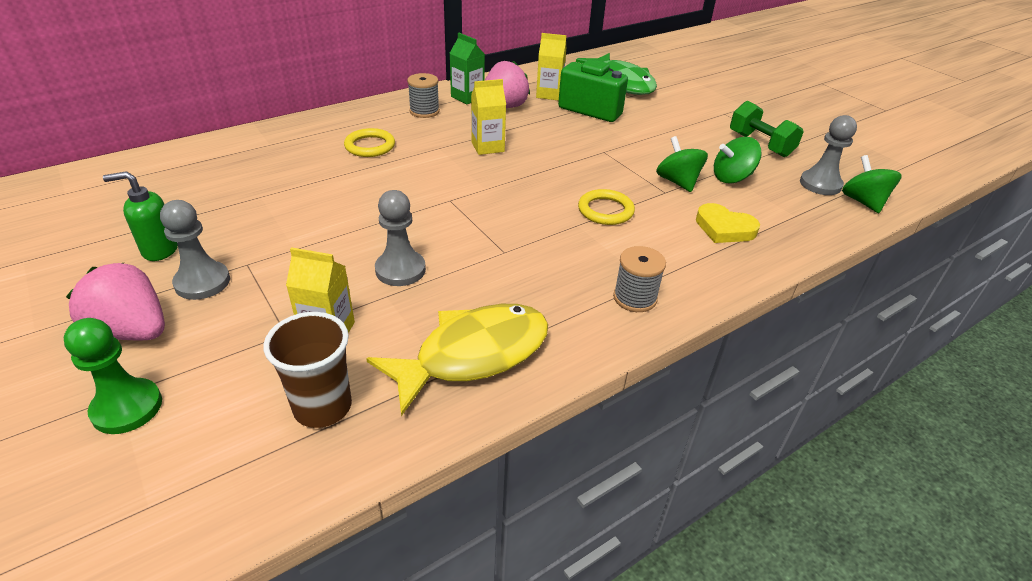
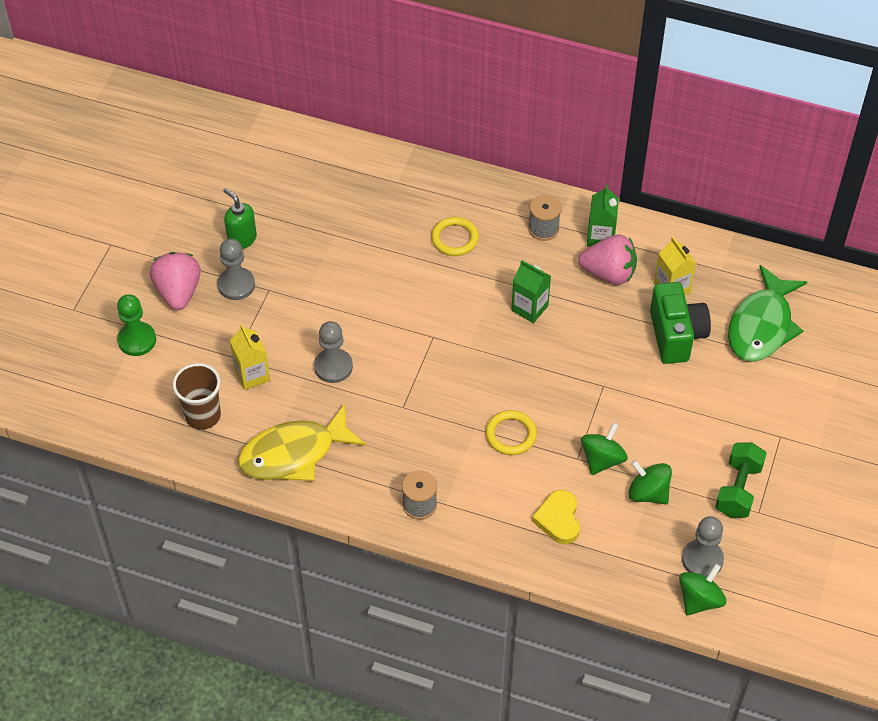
camera: 55 degrees right, 15 degrees up
yellow fish [366,304,548,416] -> yellow fish turned 135 degrees clockwise [238,404,366,481]
yellow carton [471,79,506,155] -> green carton [511,260,551,323]

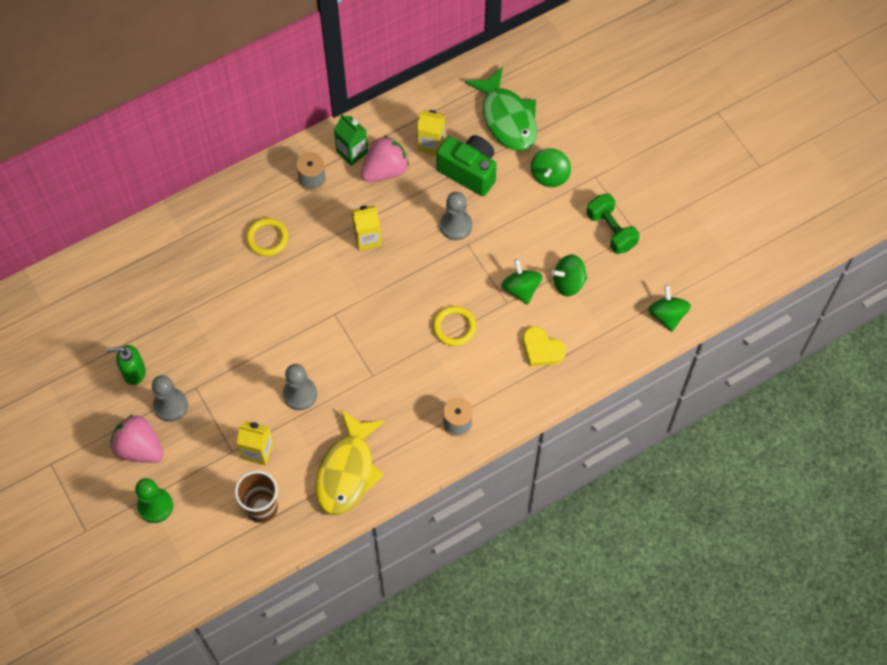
camera: 50 degrees left, 10 degrees up
green carton [511,260,551,323] -> yellow carton [351,205,381,251]
grey pawn [682,516,724,577] -> grey pawn moved to [440,192,472,240]
none -> green spinning top [531,148,571,187]

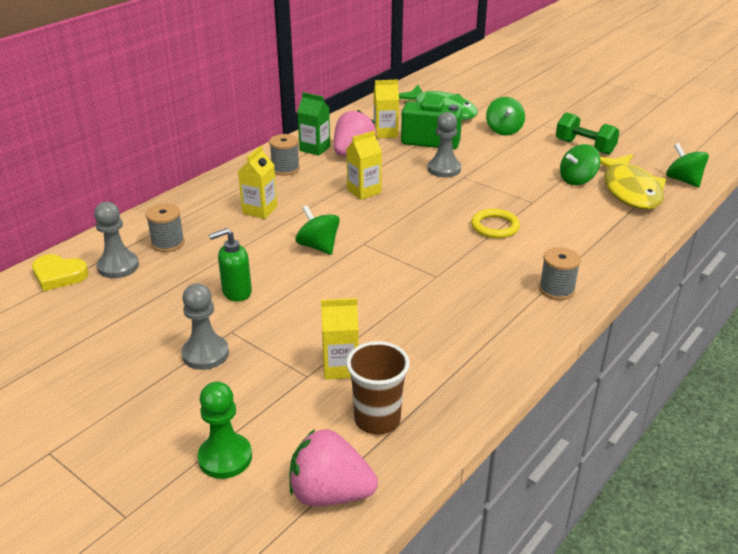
camera: 20 degrees left, 30 degrees down
green soap dispenser [106,345,146,385] -> green soap dispenser moved to [209,228,252,302]
pink strawberry [110,414,163,463] -> pink strawberry moved to [289,429,378,506]
yellow ring [246,218,288,256] -> yellow carton [238,146,277,219]
grey pawn [283,364,317,410] -> grey pawn moved to [94,202,139,278]
yellow fish [315,410,385,515] -> yellow fish moved to [600,154,666,210]
green spinning top [501,259,542,305] -> green spinning top moved to [295,205,340,255]
yellow heart [522,326,566,366] -> yellow heart moved to [32,254,89,291]
none -> grey spool [146,204,185,252]

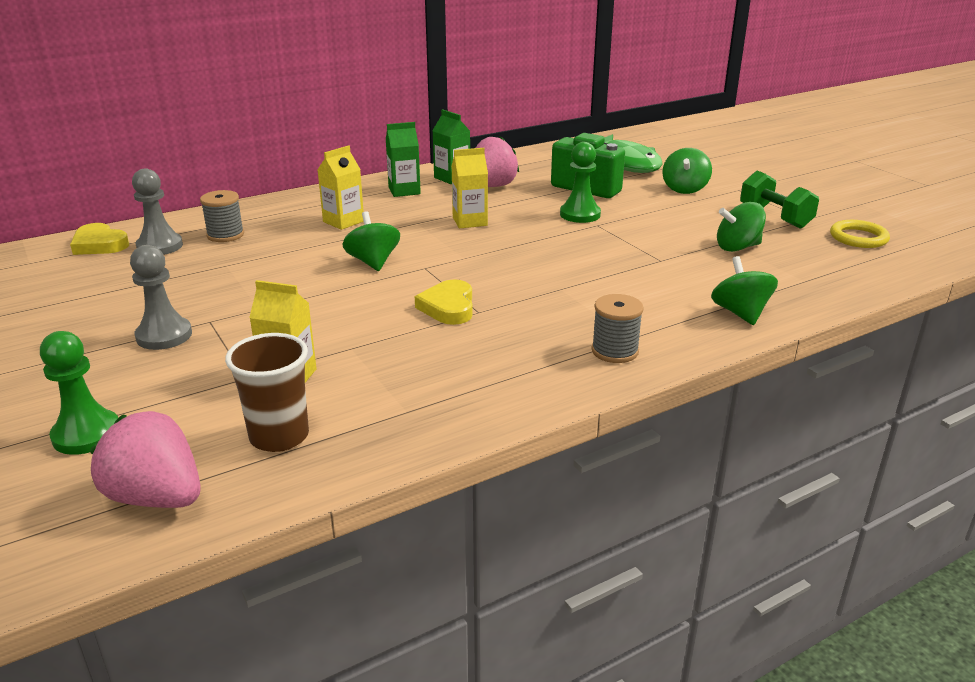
camera: 20 degrees right, 5 degrees down
green soap dispenser [209,228,252,302] -> none
grey spool [269,134,300,176] -> green carton [386,122,421,197]
yellow carton [374,79,399,138] -> none
grey pawn [428,112,461,177] -> green pawn [560,142,601,223]
yellow ring [471,209,520,238] -> yellow ring moved to [830,220,890,248]
yellow fish [600,154,666,210] -> none
green spinning top [666,143,709,187] -> green spinning top moved to [711,256,778,325]
none -> yellow heart [415,279,473,325]

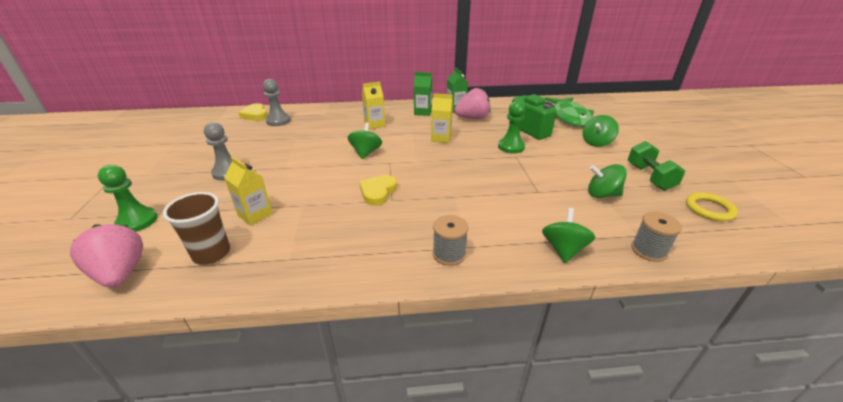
camera: 25 degrees right, 5 degrees up
grey spool [200,190,244,242] -> grey spool moved to [631,212,682,262]

